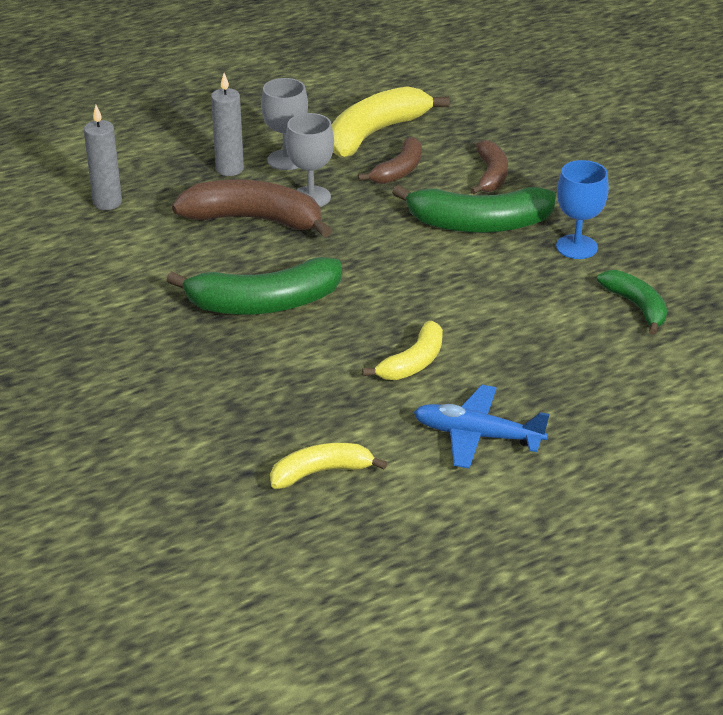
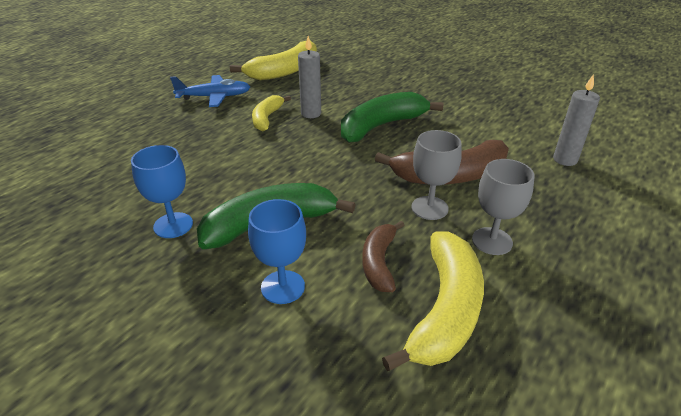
camera: 155 degrees right, 0 degrees up
grey candle [211,73,244,176] -> grey candle moved to [298,36,321,118]
yellow banana [270,443,387,489] -> yellow banana [230,41,317,81], size x1.70
brown banana [470,140,508,194] -> blue goblet [248,199,306,304]
green banana [597,270,667,335] -> none

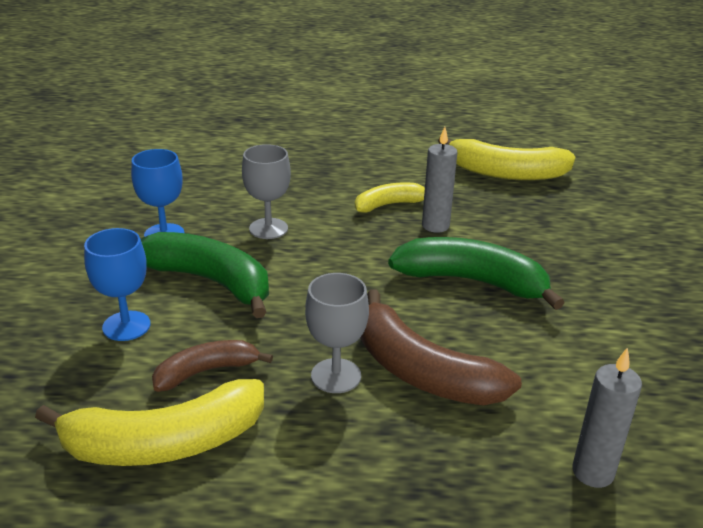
camera: 55 degrees right, 5 degrees down
blue plane [170,75,250,107] -> none
grey goblet [472,159,535,255] -> grey goblet moved to [242,144,291,239]

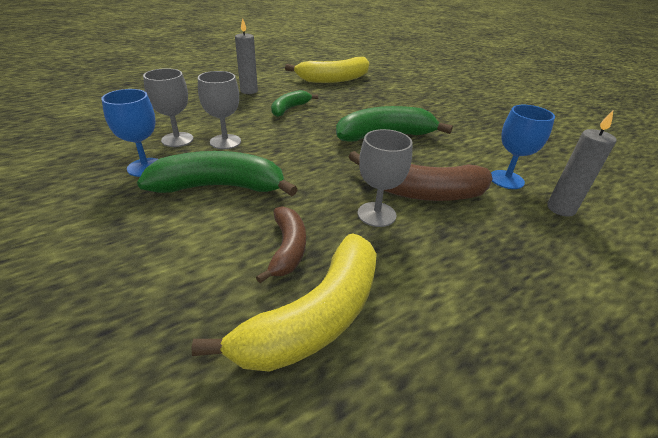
camera: 35 degrees left, 5 degrees up
blue goblet [84,228,151,341] -> blue goblet moved to [491,105,555,189]
brown banana [152,340,273,392] -> brown banana turned 150 degrees clockwise [256,206,306,283]
yellow banana [355,183,425,213] -> green banana [271,90,318,117]
grey candle [422,127,457,233] -> grey candle moved to [235,18,258,94]
none -> grey goblet [143,68,194,147]

